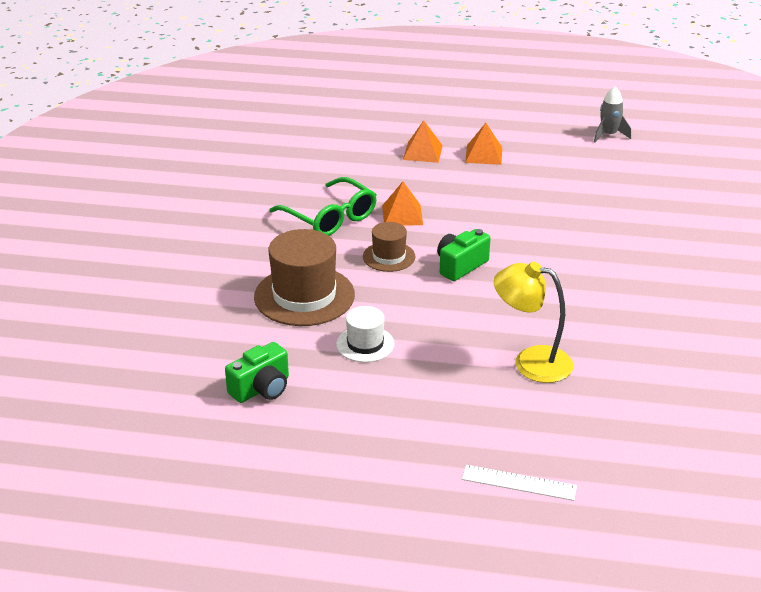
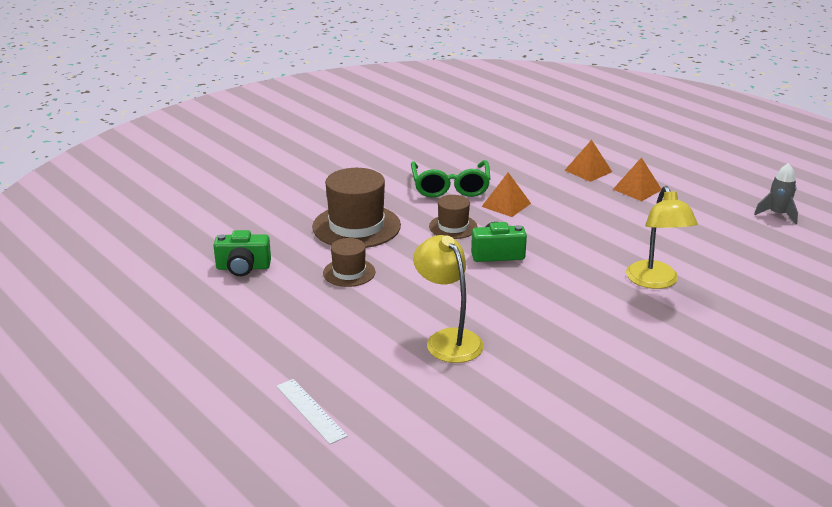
camera: 40 degrees right, 5 degrees down
white hat [336,306,395,362] -> brown hat [323,238,375,287]
none -> yellow lamp [626,186,698,289]

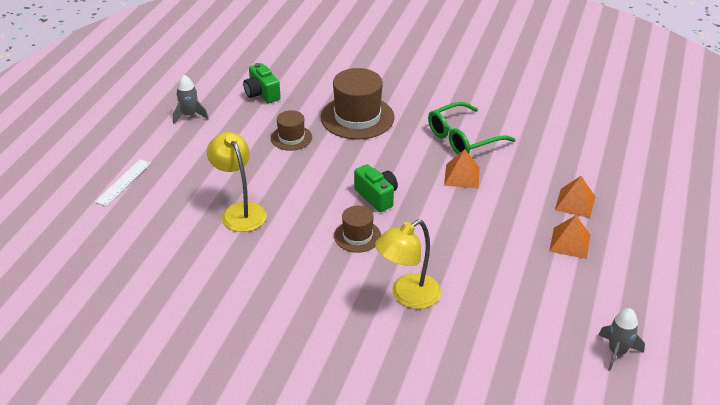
camera: 60 degrees right, 10 degrees up
yellow lamp [413,235,484,363] -> yellow lamp turned 60 degrees counterclockwise [207,132,267,232]
brown hat [429,195,478,239] -> brown hat moved to [334,206,381,253]
none -> grey rocket [173,75,209,124]

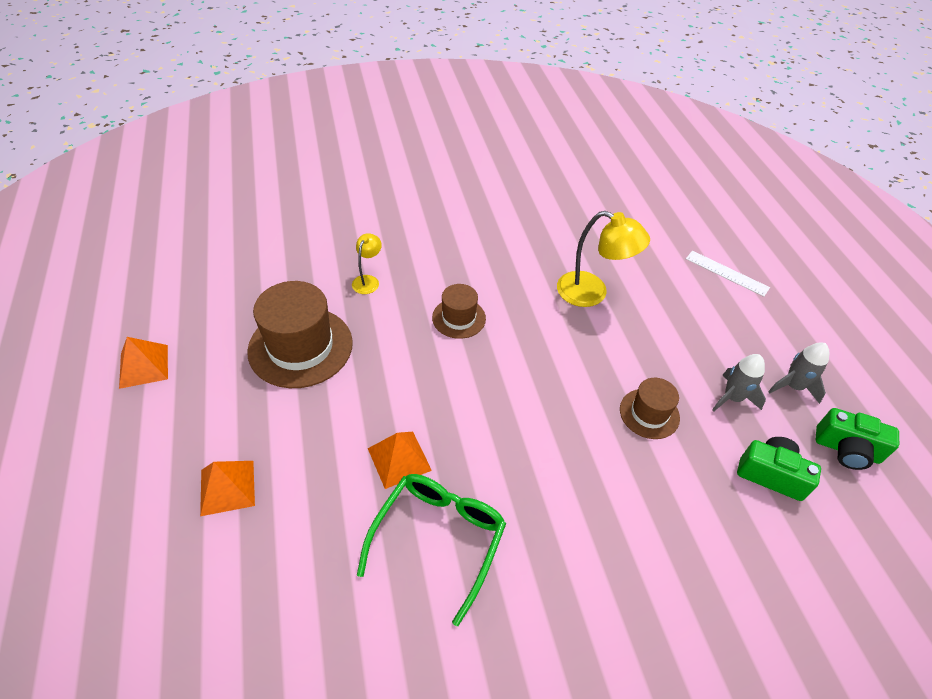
camera: 145 degrees right, 10 degrees up
white ruler [95,159,151,206] -> white ruler turned 45 degrees counterclockwise [686,251,770,297]
brown hat [321,68,395,140] -> brown hat moved to [247,281,353,388]
green camera [354,164,398,212] -> green camera moved to [816,408,899,470]
yellow lamp [375,220,441,309] -> yellow lamp [352,233,382,294], size x0.54
orange pyramid [549,215,590,259] -> orange pyramid moved to [119,337,168,389]
grey rocket [599,308,645,371] -> grey rocket moved to [712,354,766,412]

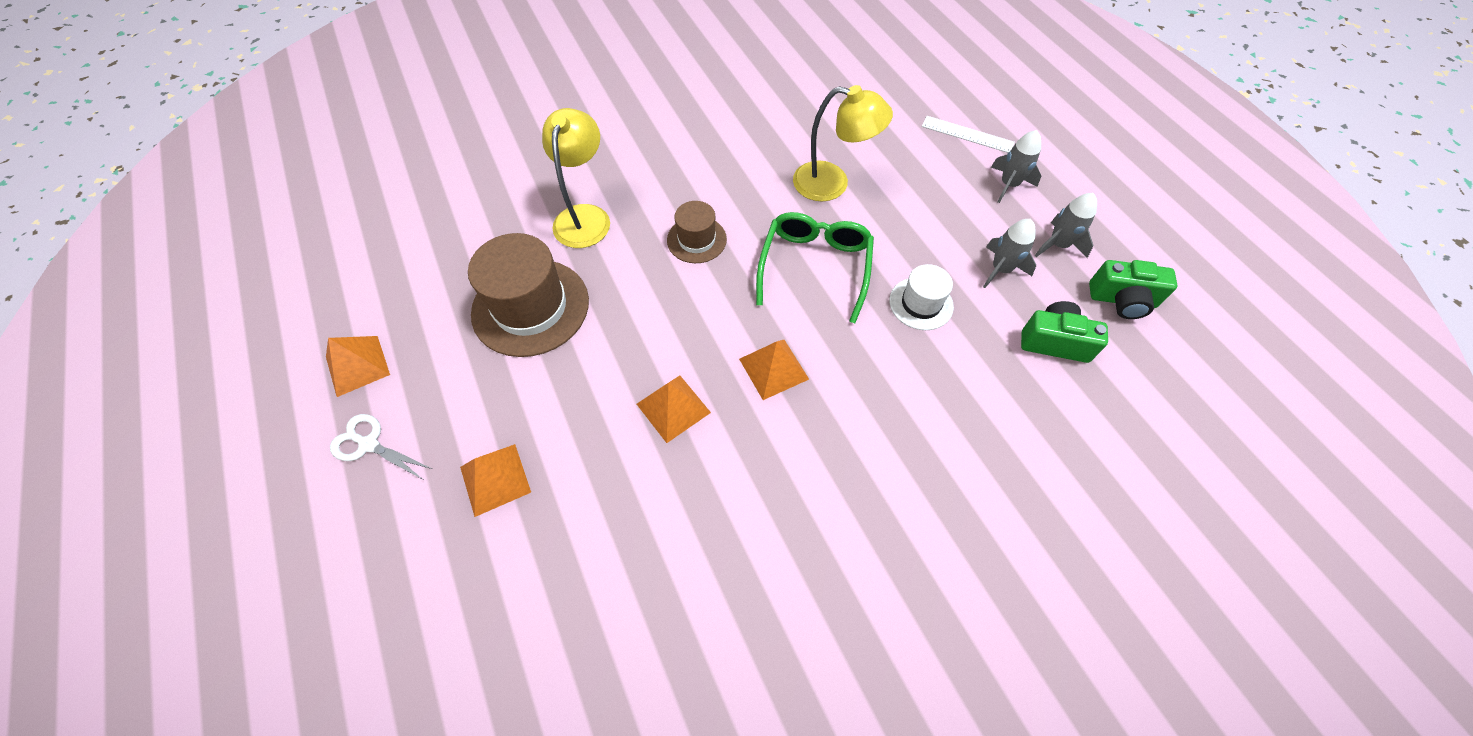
camera: 10 degrees left, 10 degrees up
yellow lamp [352,233,382,294] -> yellow lamp [542,108,610,248], size x1.86
green glasses [357,474,506,626] -> green glasses moved to [756,212,874,323]
brown hat [620,378,680,439] -> white hat [889,264,954,330]
none -> white scissors [330,414,432,479]
none -> orange pyramid [739,340,809,400]
none -> grey rocket [991,130,1041,203]

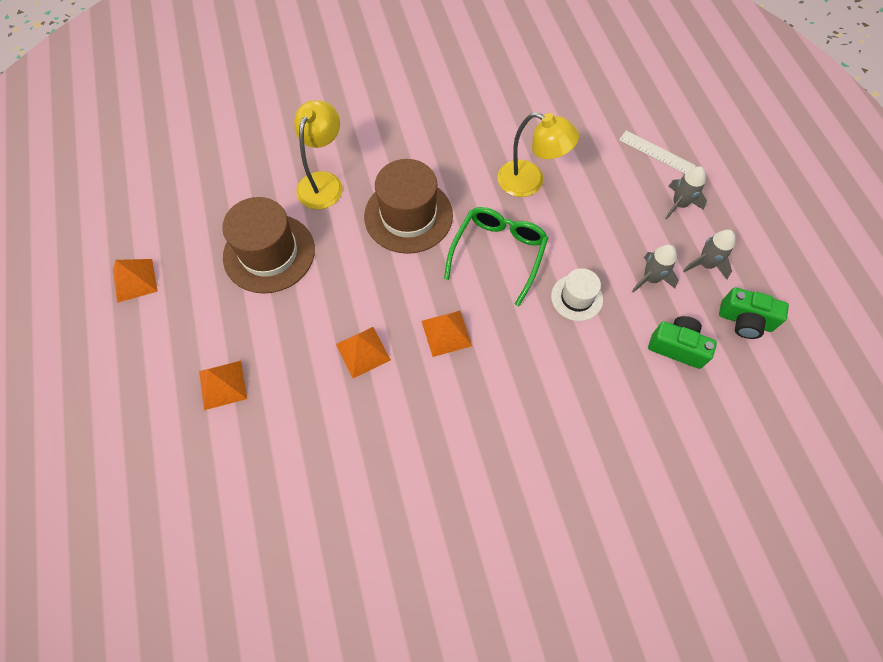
camera: 10 degrees right, 5 degrees up
white scissors [330,414,432,479] -> none
brown hat [667,201,727,263] -> brown hat [364,159,453,254], size x1.82

